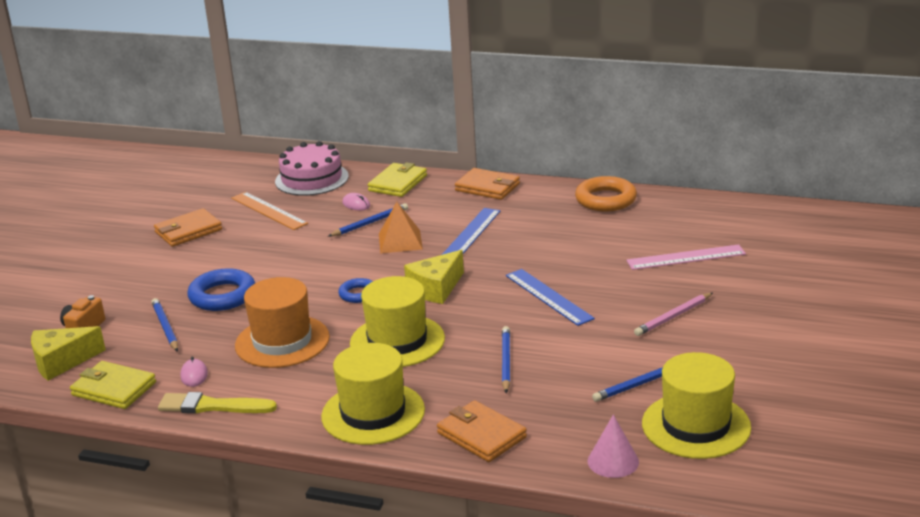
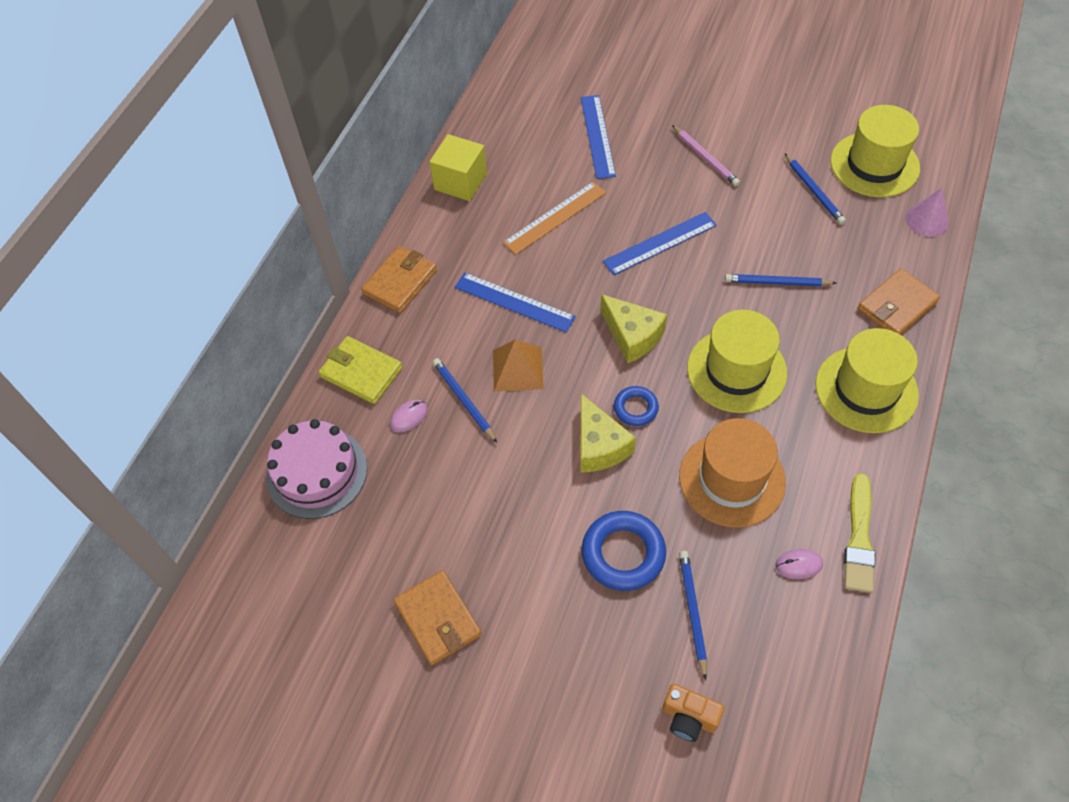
camera: 85 degrees left, 30 degrees up
yellow cheese [31,326,106,381] -> yellow cheese moved to [580,394,636,473]
yellow wallet [70,361,156,409] -> none
blue pencil [151,298,178,352] -> blue pencil turned 105 degrees clockwise [679,551,707,680]
orange ruler [231,192,308,230] -> orange ruler moved to [503,182,606,255]
orange ring [575,176,637,212] -> yellow cube [429,134,487,201]
pink ruler [626,244,746,270] -> blue ruler [581,95,616,179]

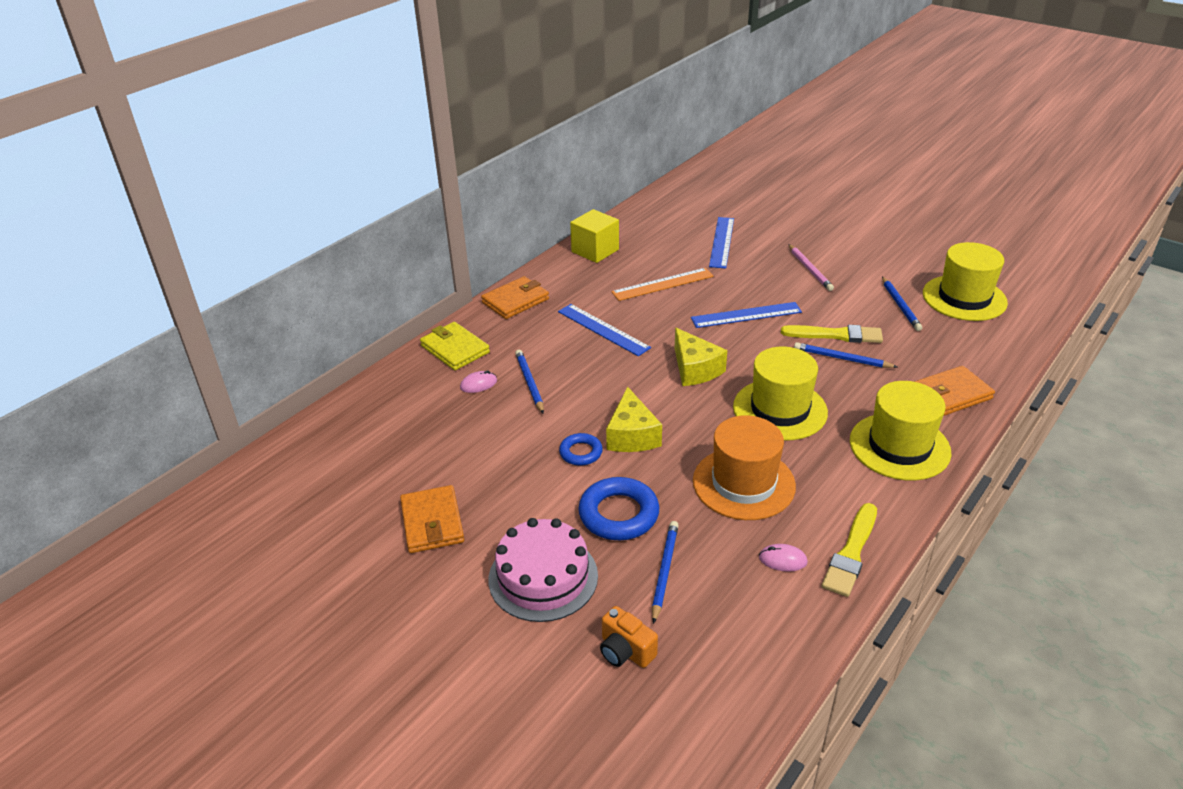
camera: 15 degrees right, 20 degrees down
pink cake [266,419,367,519] -> pink cake moved to [489,518,598,622]
orange pyramid [493,340,544,392] -> none
blue ring [614,386,659,426] -> blue ring moved to [559,433,603,466]
pink cone [906,188,949,237] -> none
none -> yellow brush [781,325,883,343]

